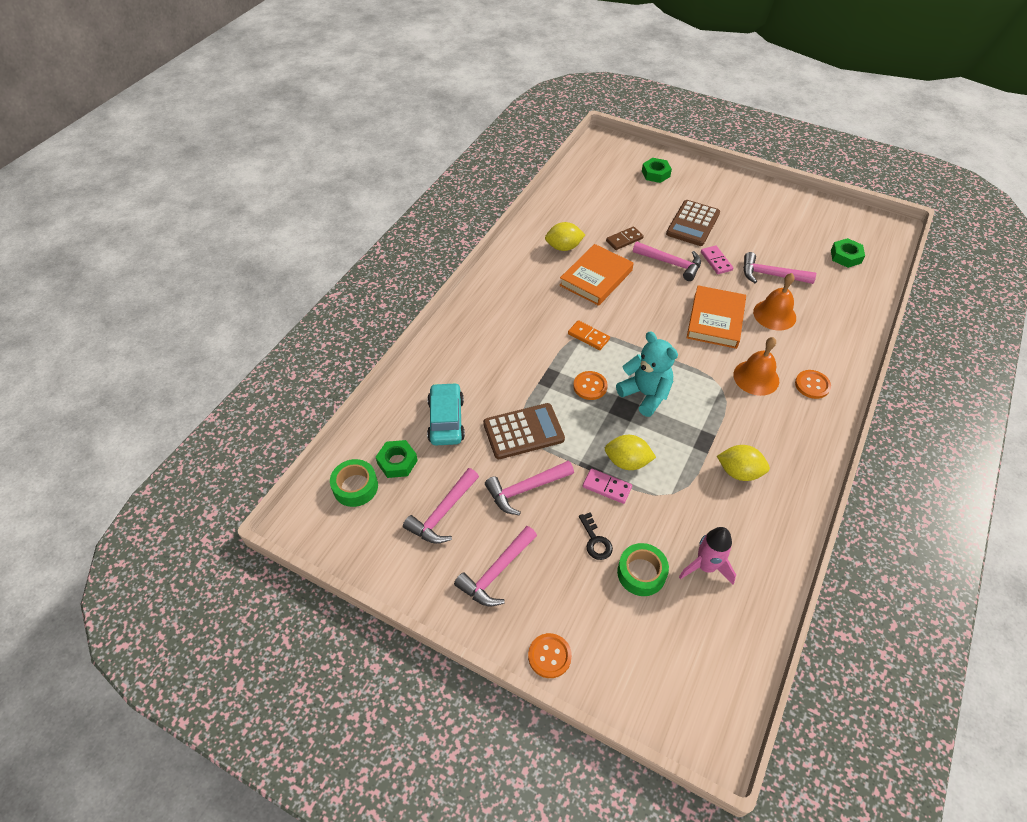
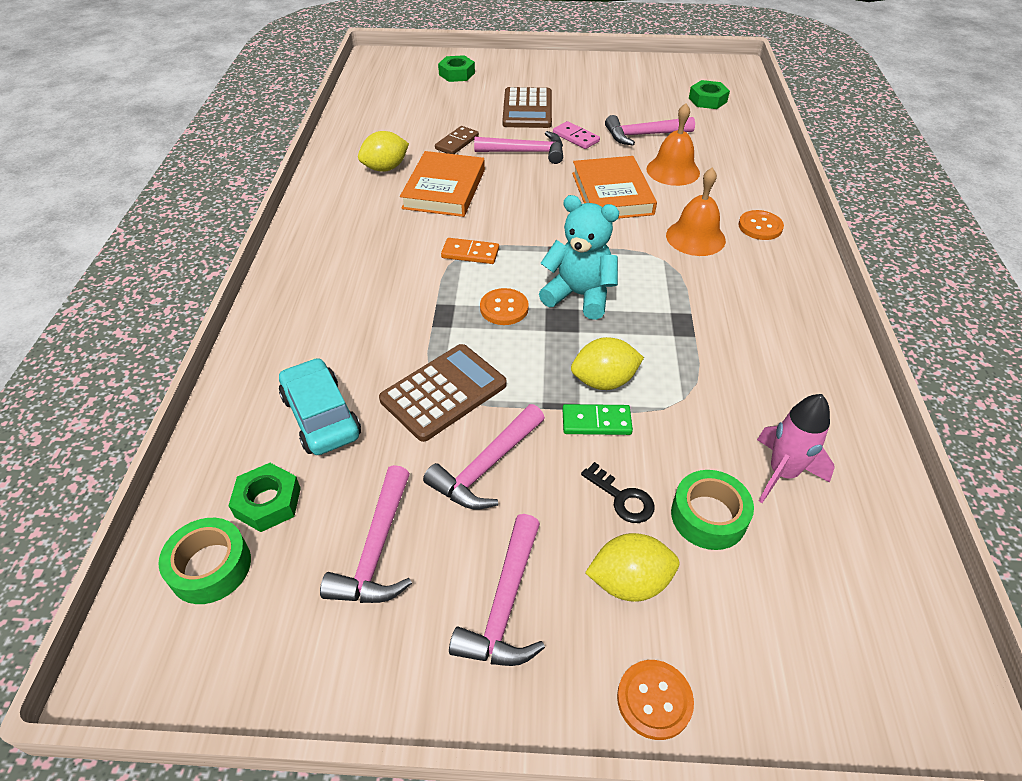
camera: 25 degrees left, 5 degrees down
pink domino [583,468,632,504] -> green domino [563,404,633,435]
yellow lemon [717,445,770,481] -> yellow lemon moved to [585,533,679,602]

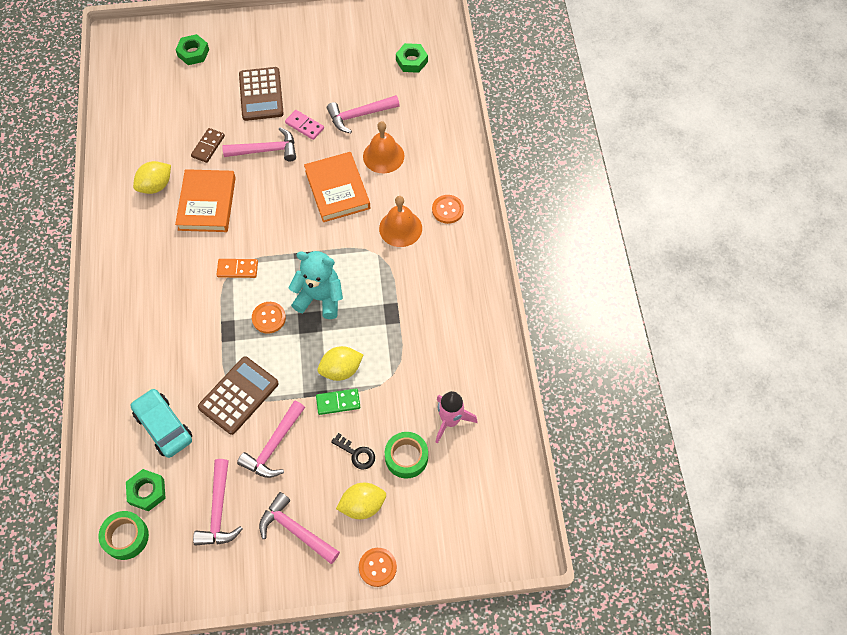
camera: 10 degrees left, 15 degrees up
pink hammer [449,514,545,666] -> pink hammer turned 120 degrees clockwise [259,492,340,564]

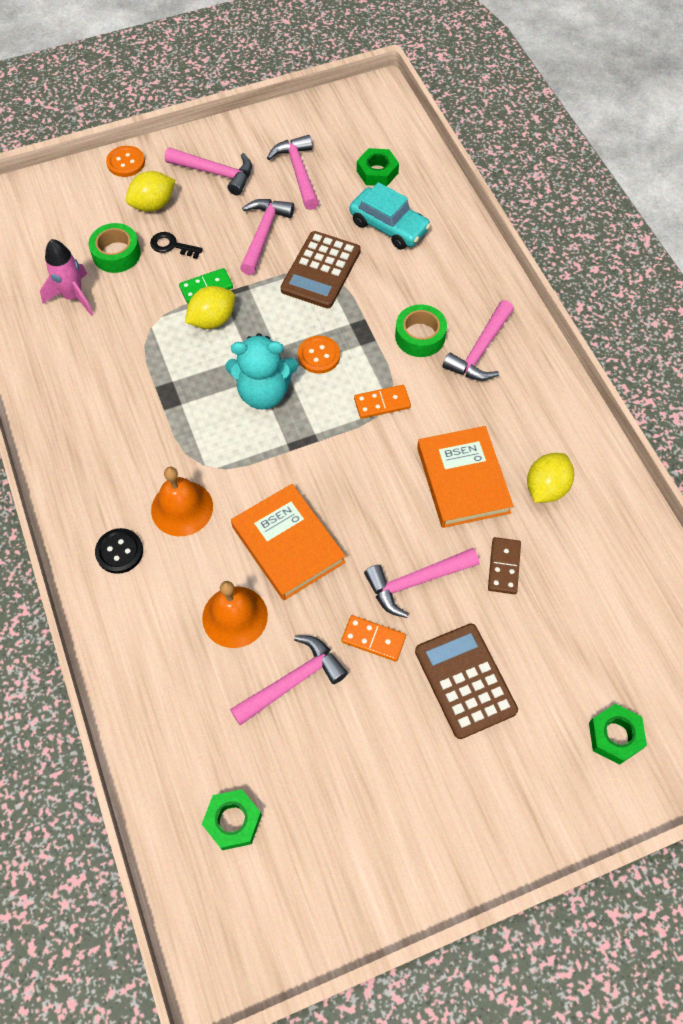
camera: 165 degrees right, 0 degrees up
green tape [98,511,149,560] -> green tape moved to [395,304,447,357]
pink domino [285,110,324,140] -> orange domino [341,615,406,661]
orange button [432,195,464,224] -> black button [95,528,143,574]
none -> pink hammer [442,300,514,381]

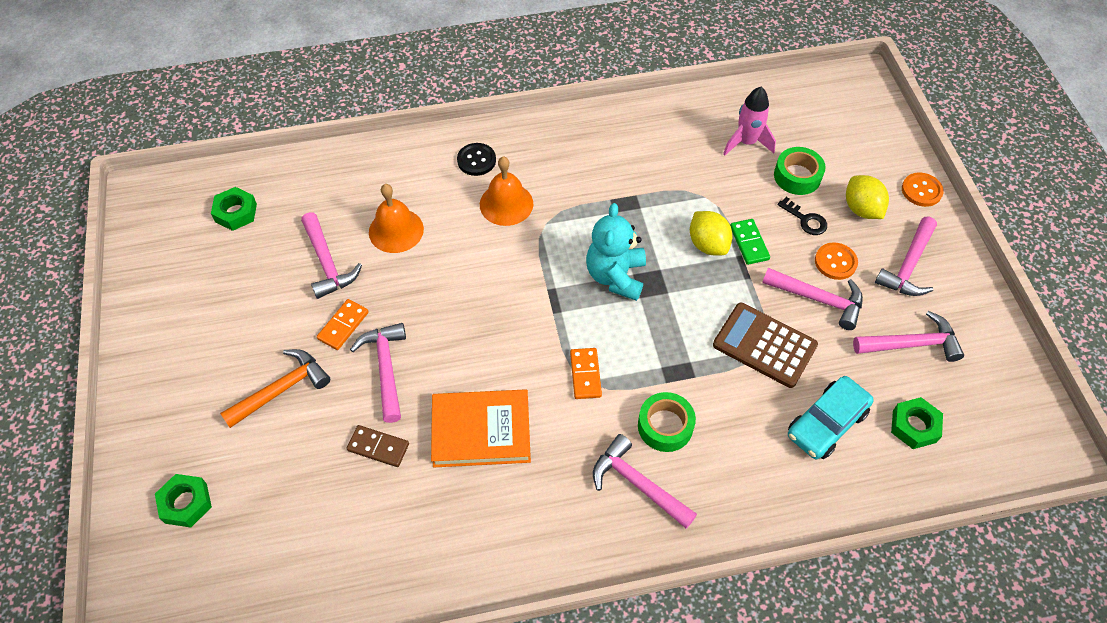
camera: 100 degrees right, 5 degrees down
black key [150,232,203,259] -> black key turned 105 degrees clockwise [777,197,827,235]
orange book [231,484,345,600] -> none
orange button [298,336,340,374] -> orange button moved to [815,242,858,280]
brown calculator [415,624,518,739] -> orange hammer [220,349,330,428]
yellow lemon [527,453,574,503] -> none

